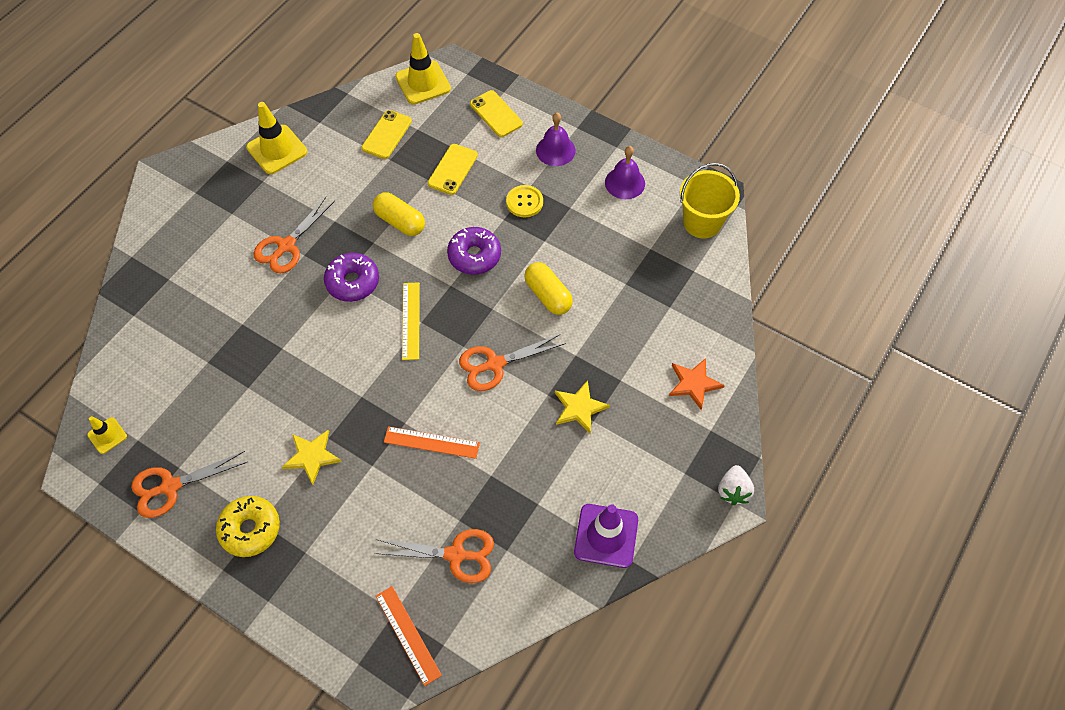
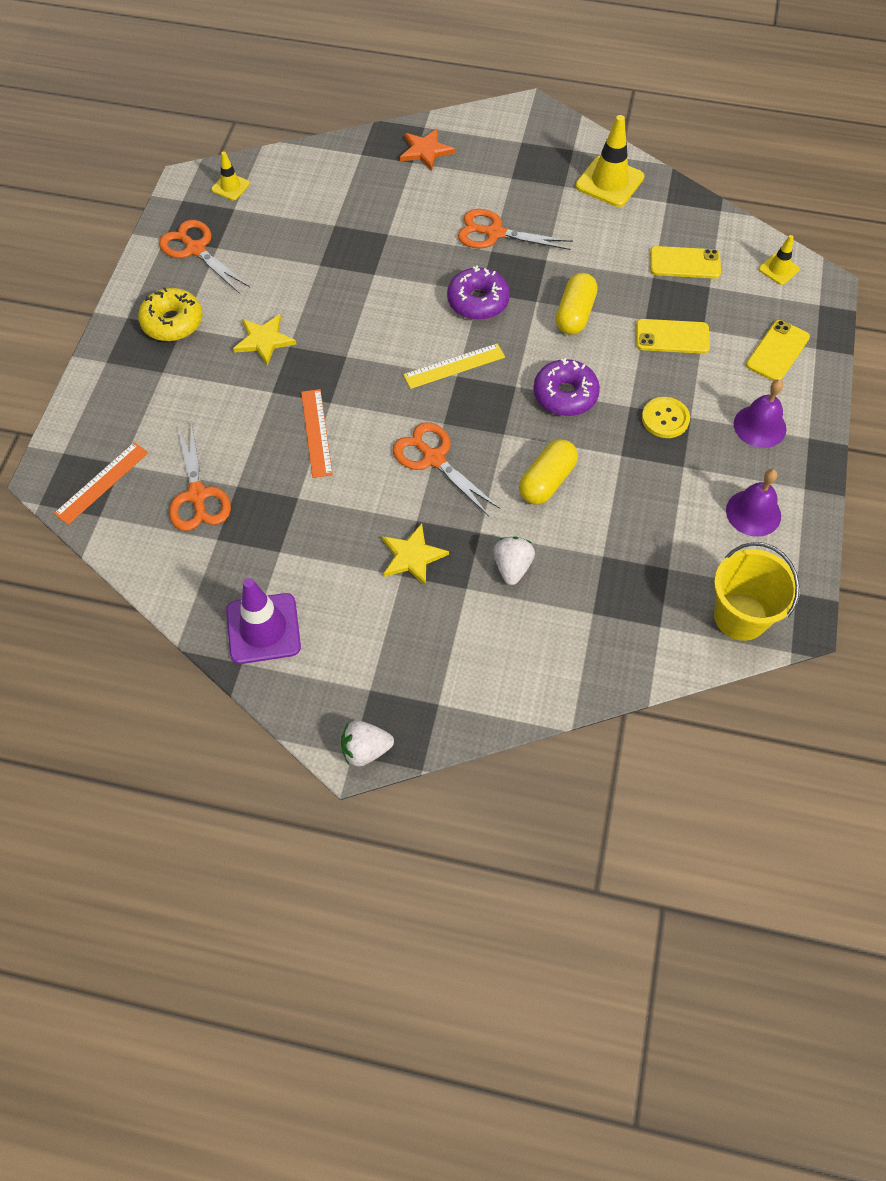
camera: 70 degrees right, 0 degrees up
yellow traffic cone [395,33,451,104] -> yellow traffic cone [759,235,800,285], size x0.55
orange star [669,358,725,410] -> orange star moved to [400,129,455,171]
none -> white strawberry [493,537,535,585]

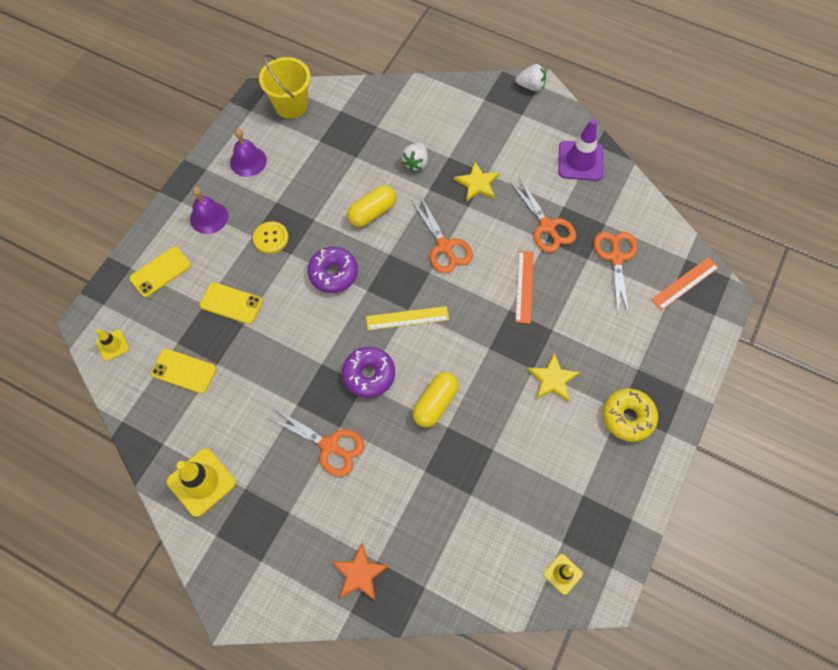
camera: 165 degrees left, 5 degrees up
orange scissors [159,220,250,293] -> orange scissors moved to [510,177,576,253]
yellow capsule [556,273,598,335] -> yellow capsule moved to [413,372,458,427]

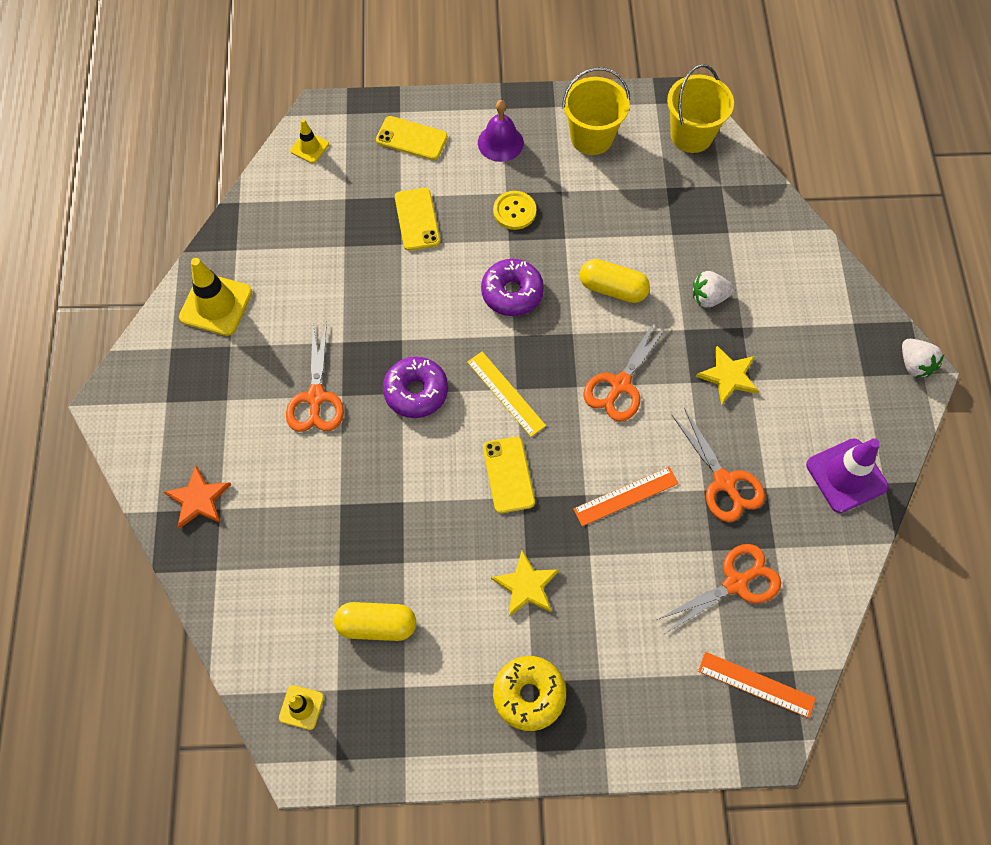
camera: 60 degrees right, 0 degrees up
yellow phone [151,349,217,394] -> yellow phone moved to [483,437,535,513]
purple bell [230,128,267,177] -> yellow bucket [562,67,630,155]
yellow capsule [413,372,458,427] -> yellow capsule moved to [334,602,416,641]
orange scissors [510,177,576,253] -> orange scissors turned 60 degrees counterclockwise [672,408,765,522]

